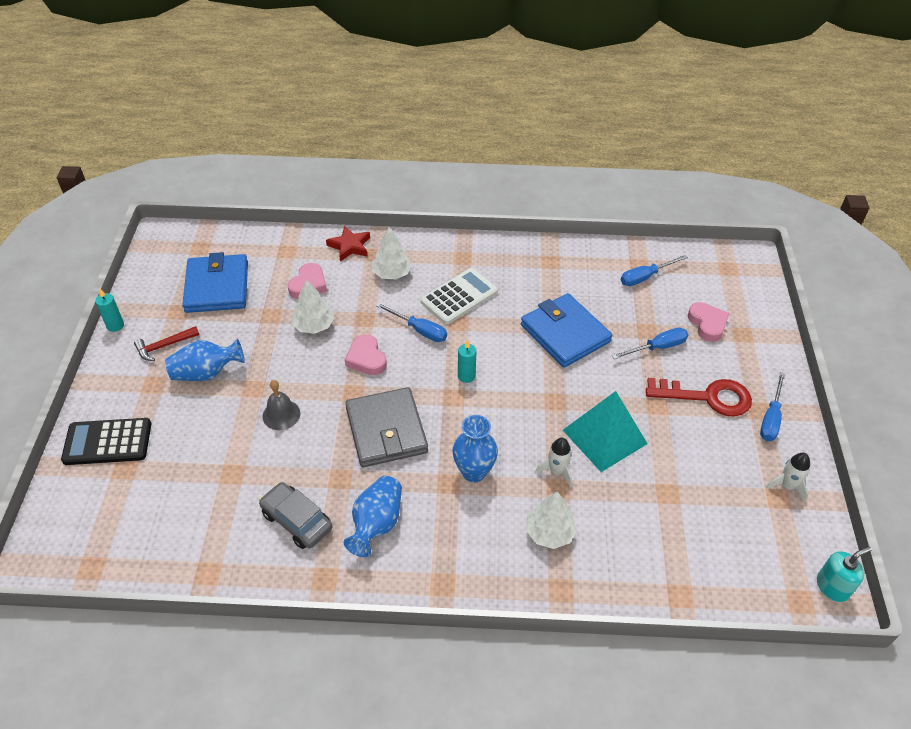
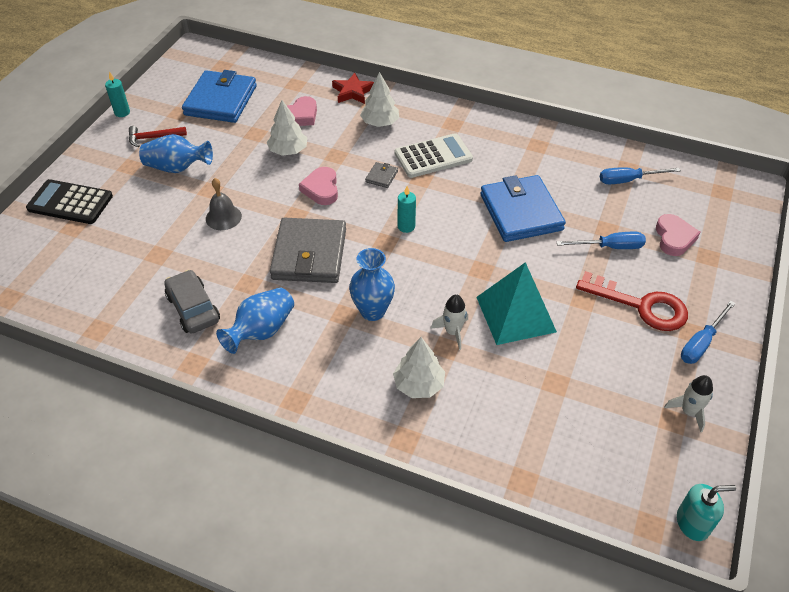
camera: 20 degrees right, 0 degrees up
blue screwdriver [376,303,447,342] -> grey wallet [365,162,398,188]

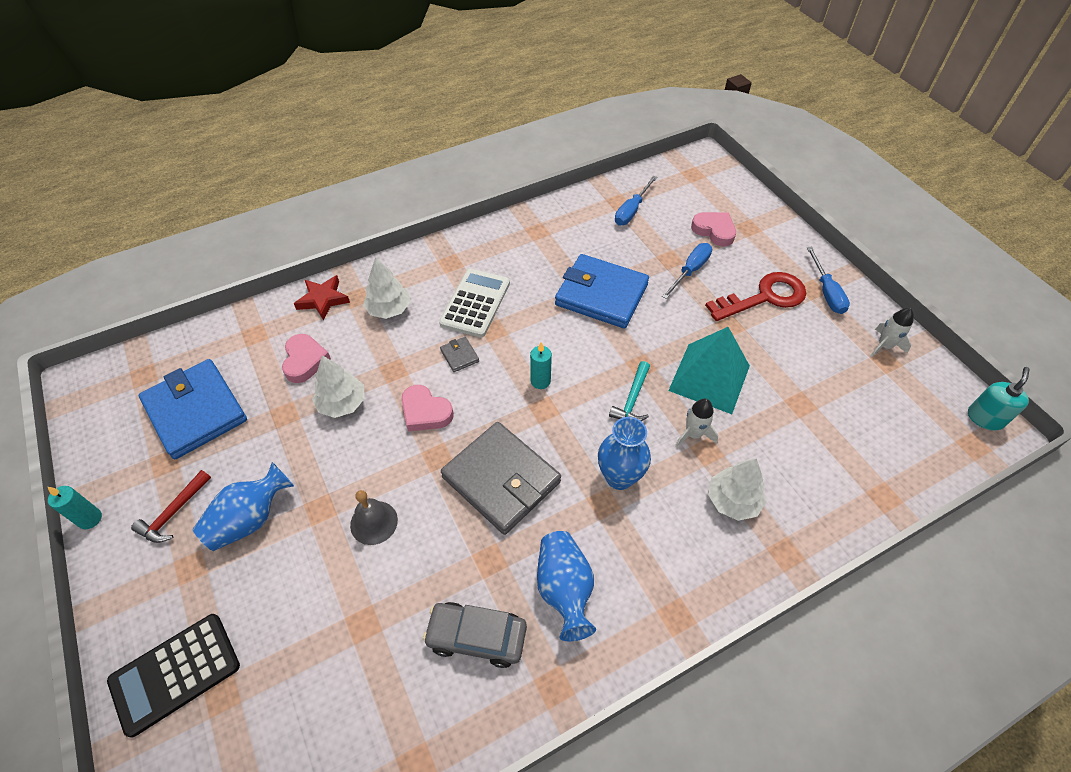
camera: 50 degrees left, 5 degrees up
none -> turquoise hammer [609,361,650,421]

